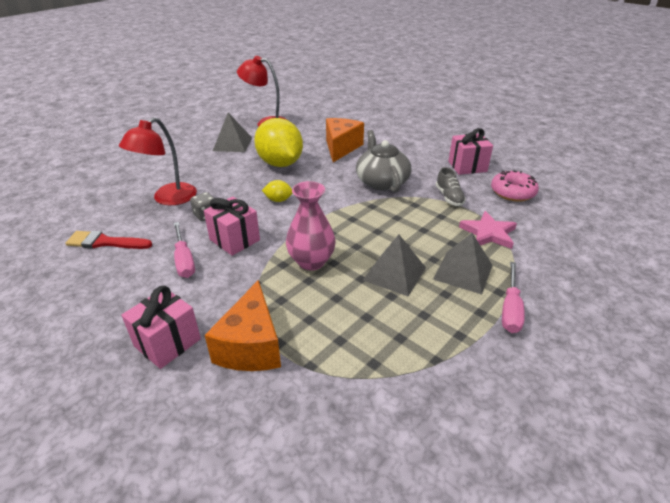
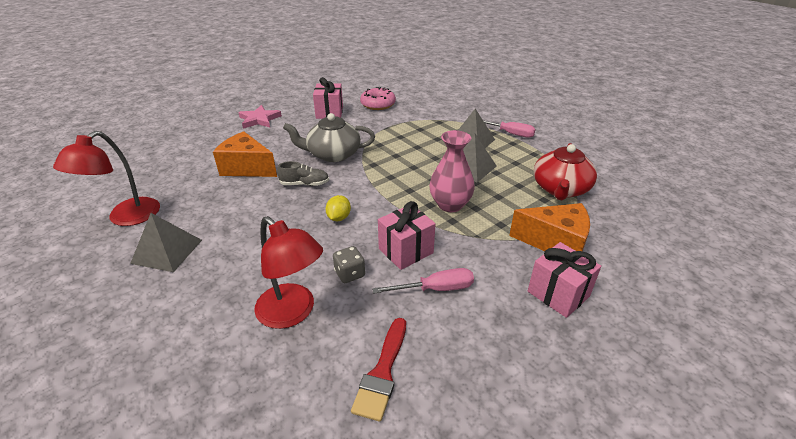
camera: 80 degrees left, 0 degrees up
yellow lemon [254,118,303,167] -> none
grey shoe [436,167,466,206] -> grey shoe moved to [277,161,329,186]
pink star [459,211,517,249] -> pink star moved to [239,105,282,129]
none -> red teapot [534,143,597,200]

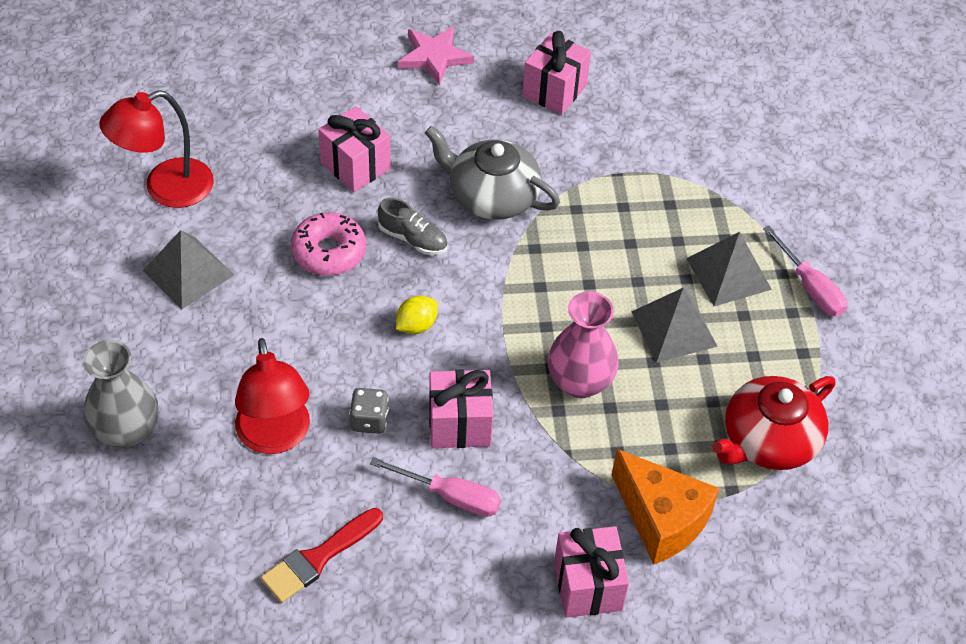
camera: 30 degrees right, 15 degrees up
orange cheese [213,131,277,177] -> pink gift [318,106,391,192]
pink donut [360,87,396,110] -> pink donut moved to [291,212,366,276]
none -> grey vase [83,340,158,448]

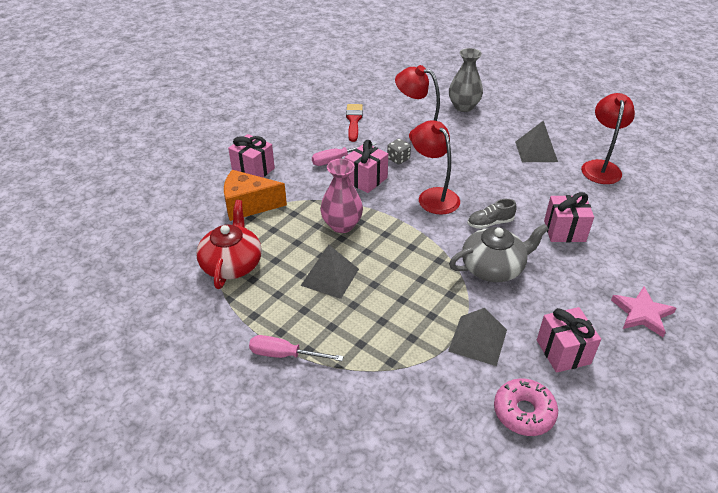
camera: 135 degrees right, 10 degrees down
pink donut [291,212,366,276] -> pink donut moved to [494,378,558,436]
yellow lemon [396,296,438,334] -> red lamp [411,120,460,215]
grey pyramid [686,232,772,306] -> grey pyramid moved to [448,308,507,366]

